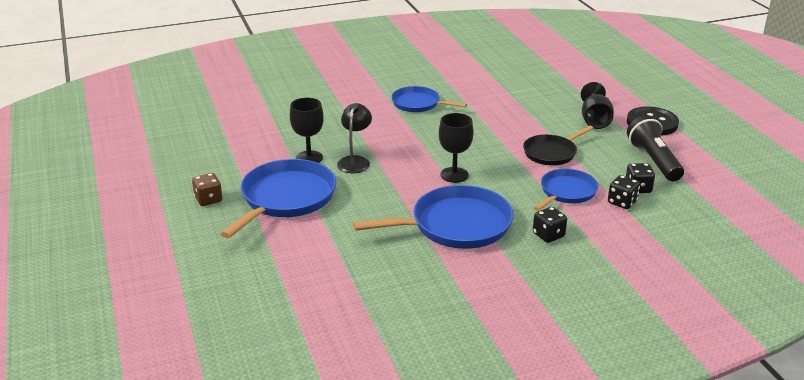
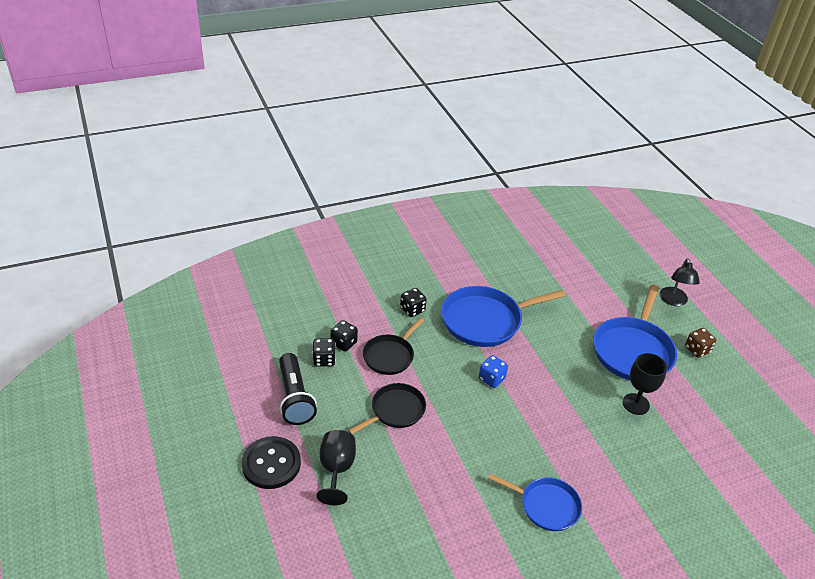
camera: 175 degrees right, 10 degrees up
black lamp [337,103,372,173] -> black lamp moved to [660,258,700,306]
black goblet [439,113,473,183] -> blue dice [479,355,508,388]
blue pan [534,169,598,211] -> black pan [363,318,424,375]

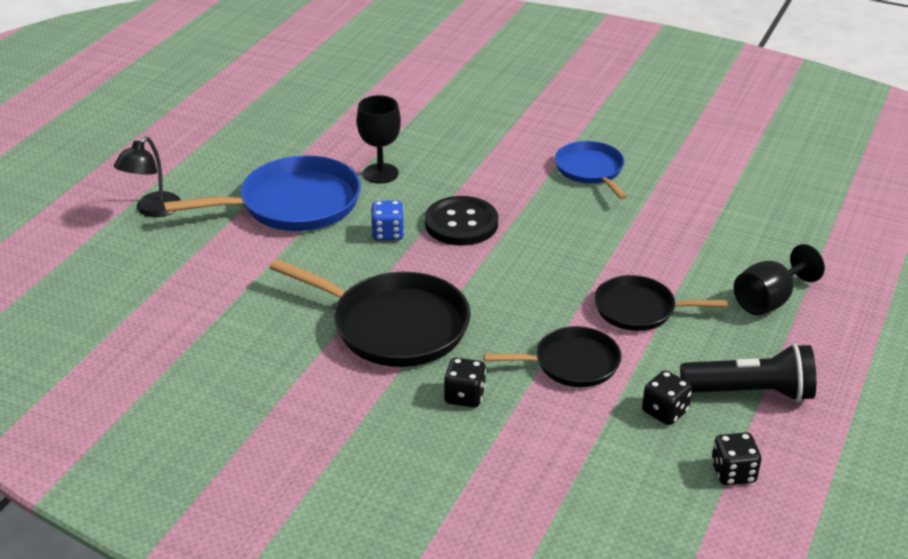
camera: 130 degrees left, 5 degrees down
black button [242,436,301,489] -> black button moved to [425,196,498,246]
black flashlight [279,353,317,425] -> black flashlight turned 60 degrees clockwise [680,344,816,402]
black dice [330,320,358,352] -> black dice moved to [711,432,761,485]
blue pan [441,286,565,347] -> black pan [270,259,470,367]
blue dice [479,355,508,388] -> blue dice moved to [371,200,405,241]
black lamp [660,258,700,306] -> black lamp turned 150 degrees clockwise [114,137,181,217]
brown dice [685,328,716,358] -> none

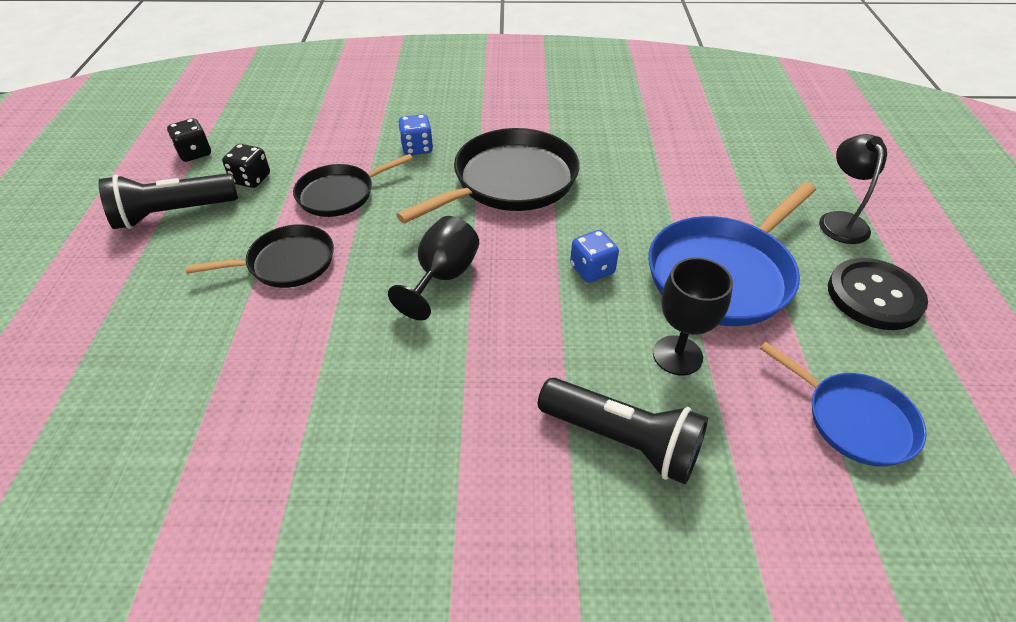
camera: 155 degrees right, 10 degrees up
black pan [270,259,470,367] -> black pan turned 135 degrees clockwise [396,128,580,224]
black button [425,196,498,246] -> black button moved to [828,258,928,330]
black dice [444,357,486,408] -> blue dice [398,114,433,155]
blue pan [555,141,627,200] -> blue pan moved to [760,342,927,467]
black goblet [734,244,825,315] -> black goblet moved to [388,216,479,320]
none -> black flashlight [538,378,708,484]

